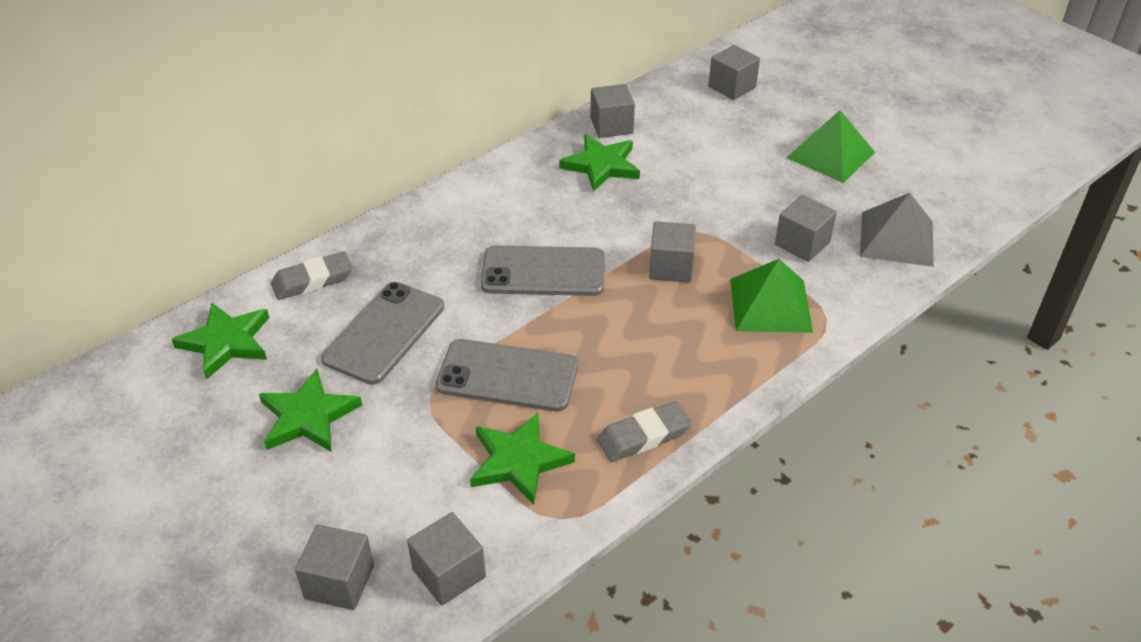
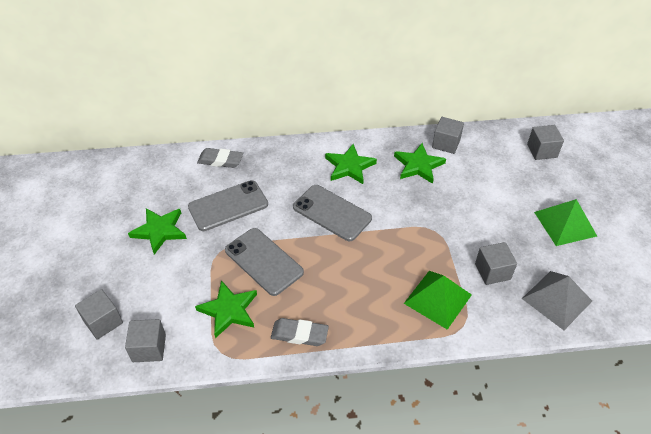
camera: 35 degrees right, 5 degrees up
green star [171,303,270,380] -> green star moved to [325,144,377,184]
grey cube [649,221,696,283] -> none

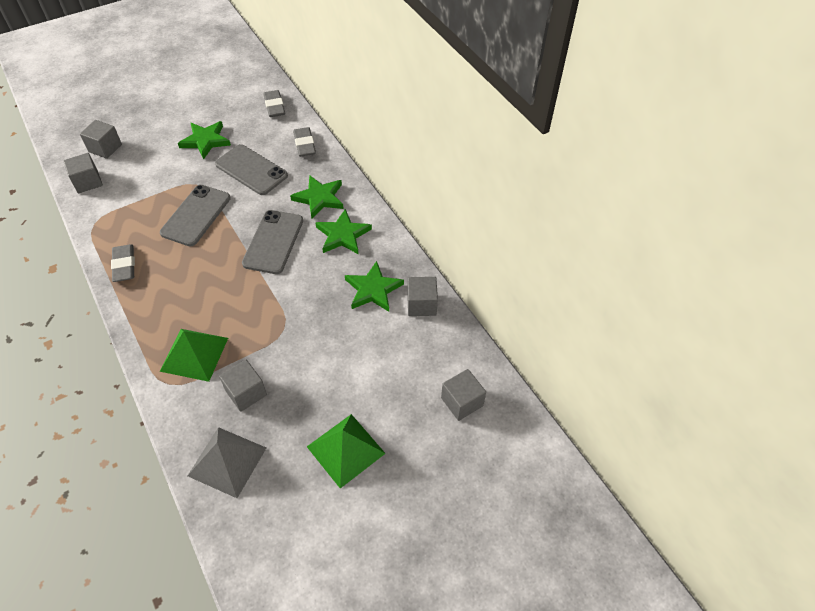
camera: 65 degrees right, 5 degrees up
green star [195,280,257,338] -> green star moved to [290,175,344,218]
none -> grey eraser [263,90,285,117]

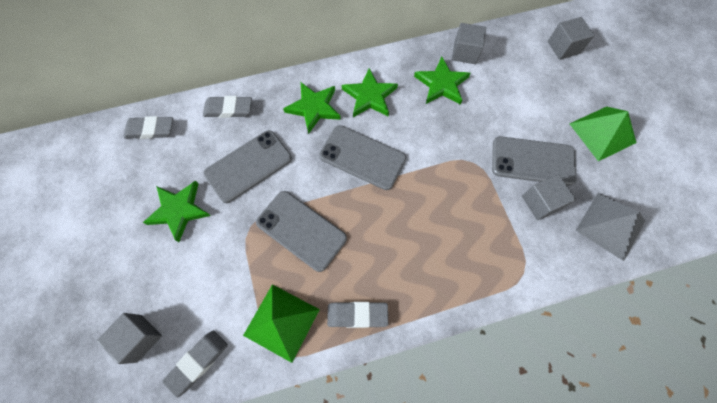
camera: 75 degrees left, 15 degrees up
grey cube [63,153,103,194] -> grey eraser [162,331,228,398]
green pyramid [160,329,228,382] -> green pyramid moved to [243,284,320,363]
none -> grey phone [492,136,576,186]

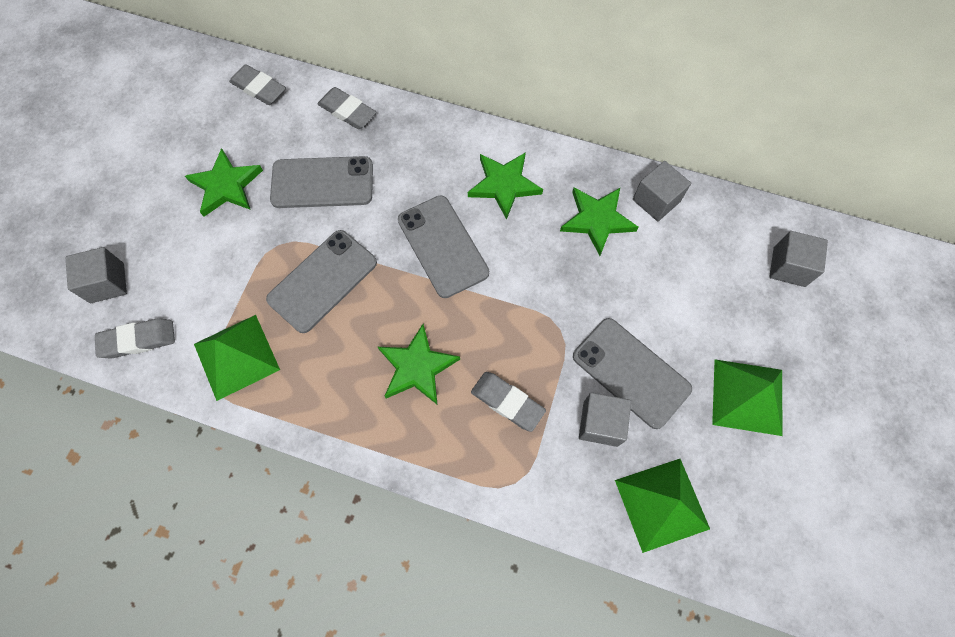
camera: 35 degrees right, 0 degrees up
grey phone [256,191,347,272] -> grey phone turned 60 degrees clockwise [266,230,377,333]
green star [283,82,341,134] -> green star moved to [378,324,460,404]
grey eraser [327,302,388,328] -> grey eraser moved to [471,372,546,432]
grey pyramid [576,192,645,261] -> green pyramid [615,459,710,553]

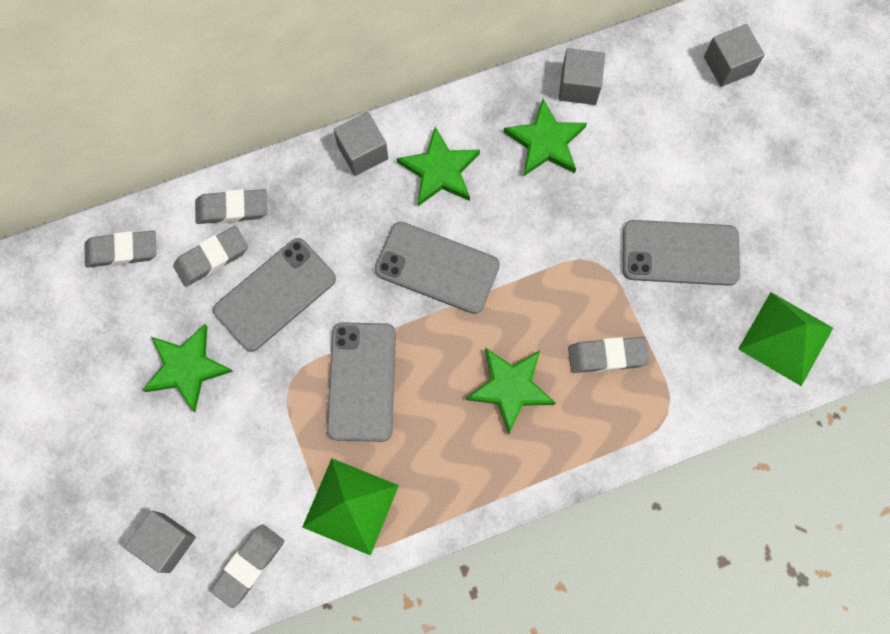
camera: 40 degrees left, 5 degrees up
grey cube [579,392,631,447] -> grey cube moved to [334,112,388,176]
green pyramid [712,359,783,436] -> none
none -> grey eraser [173,226,248,287]

